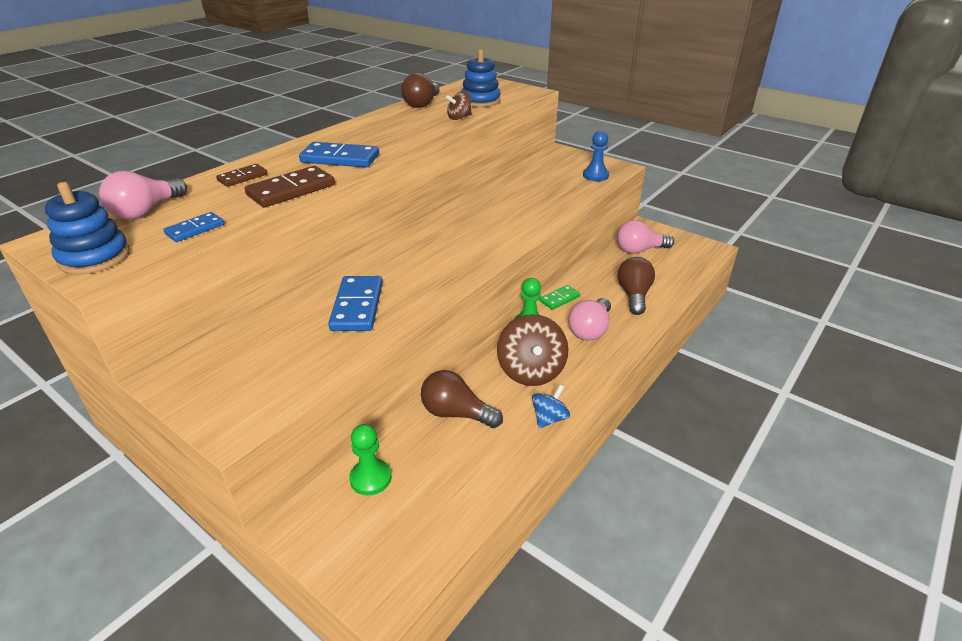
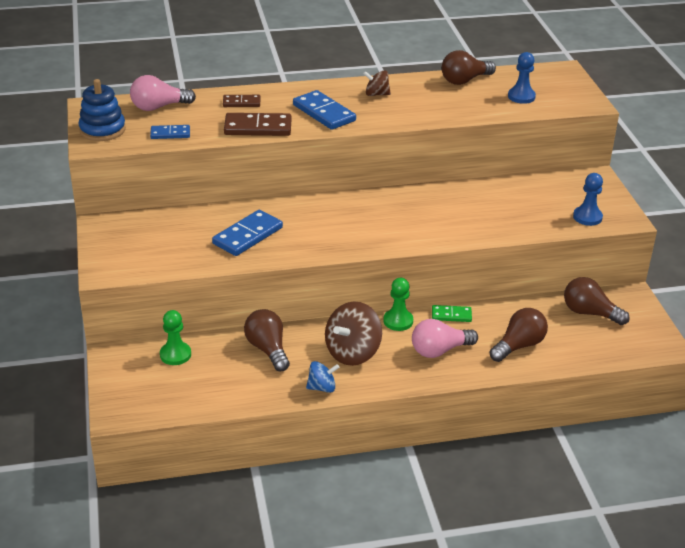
camera: 40 degrees right, 0 degrees up
brown spinning top [446,91,472,120] -> brown spinning top moved to [363,70,391,96]
blue stacking toy [461,49,501,107] -> blue pawn [508,52,536,104]
pink light bulb [617,220,674,254] -> brown light bulb [564,277,630,325]

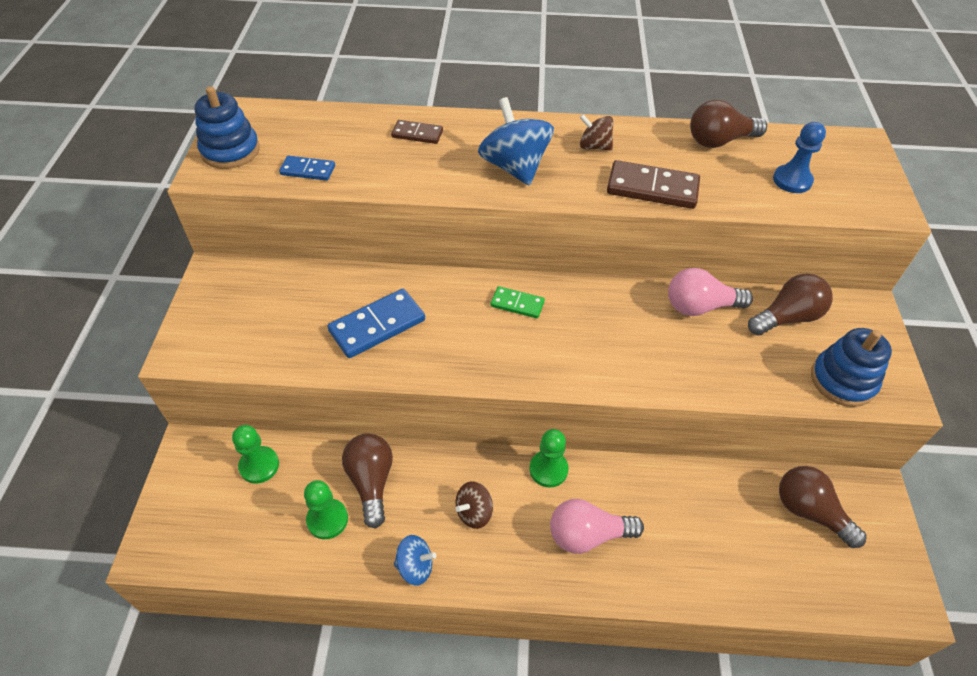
camera: 15 degrees right, 15 degrees up
pink light bulb [130,75,196,111] -> pink light bulb moved to [668,268,753,316]
brown domino [224,113,291,136] -> brown domino moved to [607,160,700,209]
blue domino [293,90,356,130] -> blue spinning top [478,97,554,186]
brown spinning top [325,302,382,366] -> brown spinning top [455,481,493,529], size x0.55
green domino [432,305,472,322] -> green domino moved to [490,286,545,318]
brown light bulb [489,308,548,362] -> brown light bulb moved to [748,273,833,335]
blue pawn [573,173,603,226] -> blue stacking toy [811,328,892,407]
none -> green pawn [304,480,348,539]

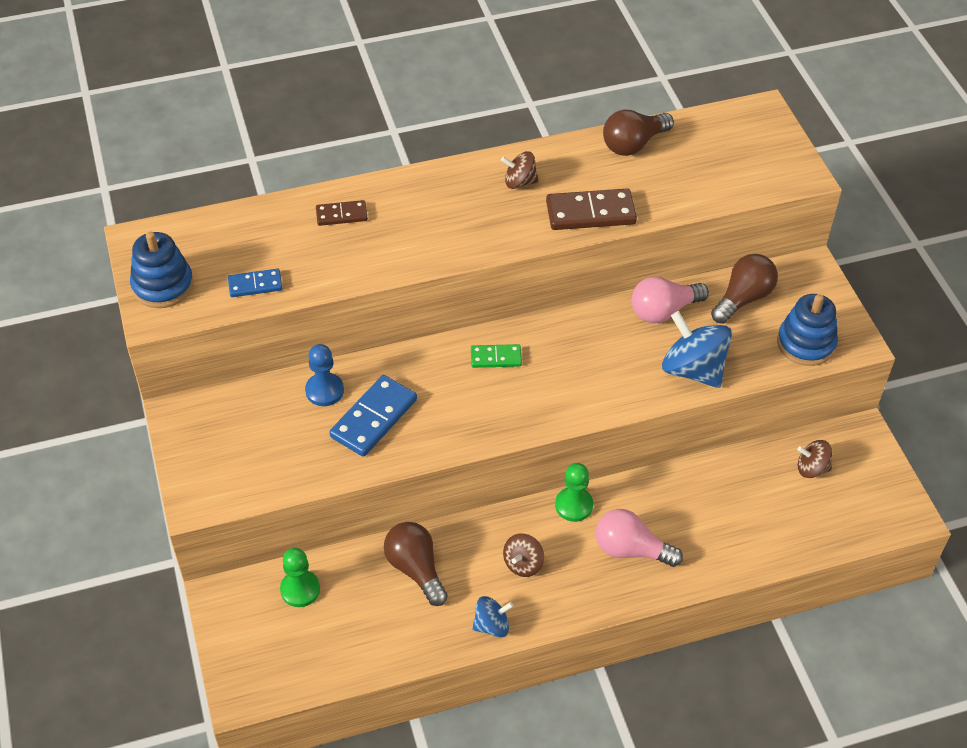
camera: 20 degrees left, 0 degrees up
green pawn [304,480,348,539] -> none
blue spinning top [478,97,554,186] -> blue spinning top moved to [662,311,732,388]
pink light bulb [550,499,644,554] -> pink light bulb turned 45 degrees clockwise [596,509,683,567]
blue pawn [773,122,826,193] -> blue pawn moved to [305,344,344,406]
brown light bulb [779,466,867,548] -> brown spinning top [797,440,832,478]

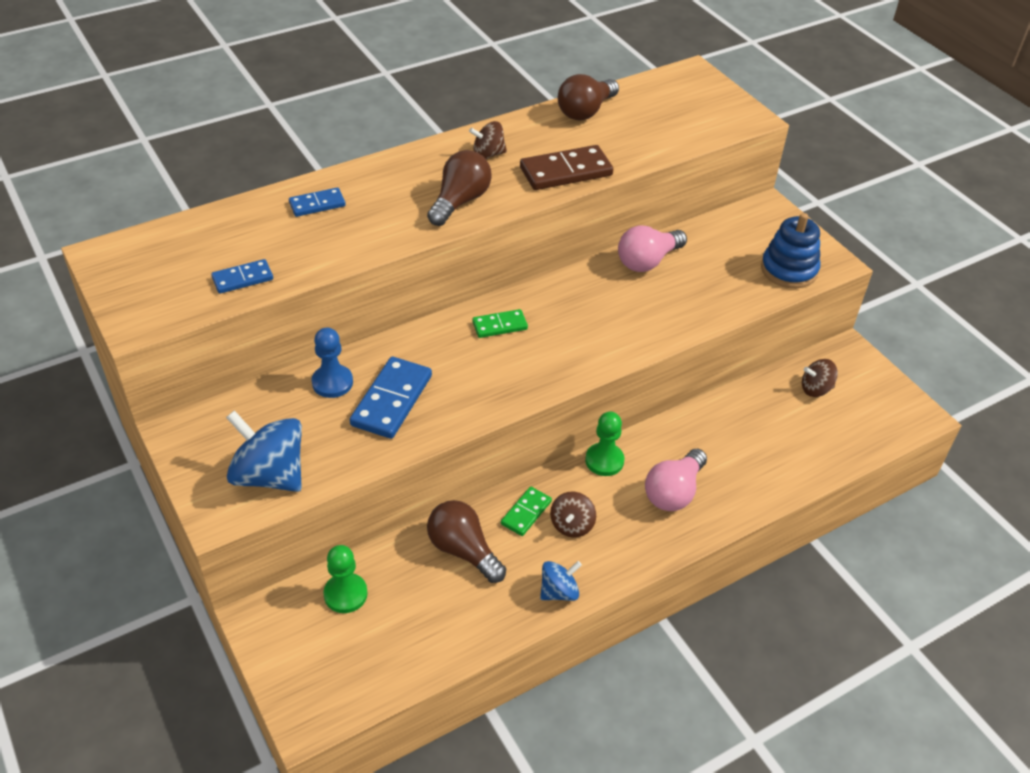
camera: 15 degrees left, 5 degrees down
blue stacking toy [130,231,194,308] -> none
brown domino [316,200,368,226] -> blue domino [289,188,346,217]
pink light bulb [596,509,683,567] -> pink light bulb turned 60 degrees counterclockwise [645,449,707,511]
blue spinning top [662,311,732,388] -> blue spinning top moved to [226,410,302,492]
brown light bulb [711,254,778,324] -> brown light bulb moved to [427,150,492,226]
none -> green domino [501,487,552,536]

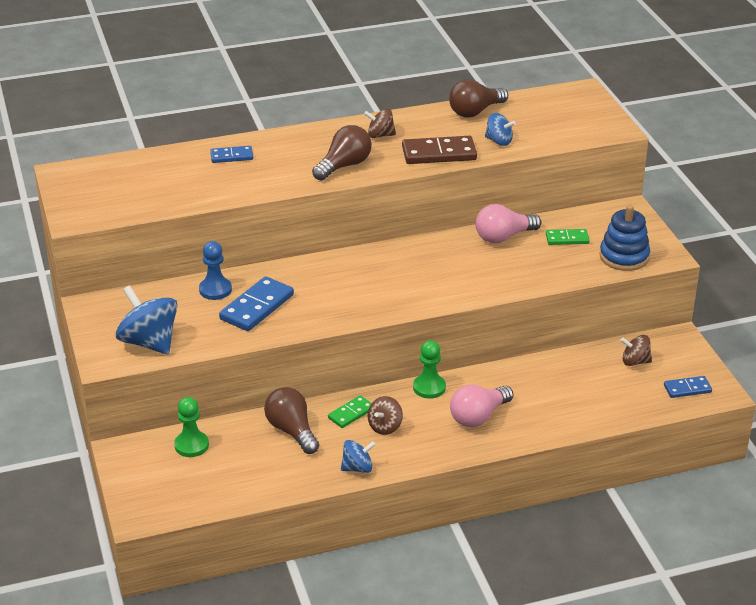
camera: 15 degrees right, 10 degrees down
blue domino [211,259,273,294] -> blue domino moved to [664,376,712,398]
green domino [472,309,528,338] -> green domino moved to [546,229,590,245]
none -> blue spinning top [485,113,516,146]

